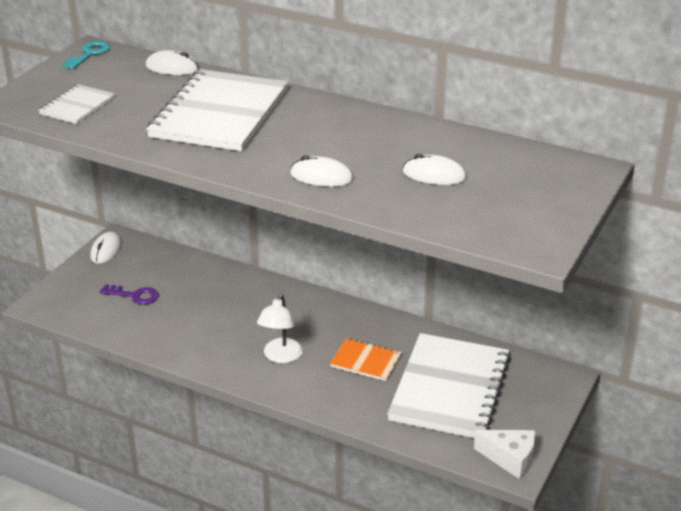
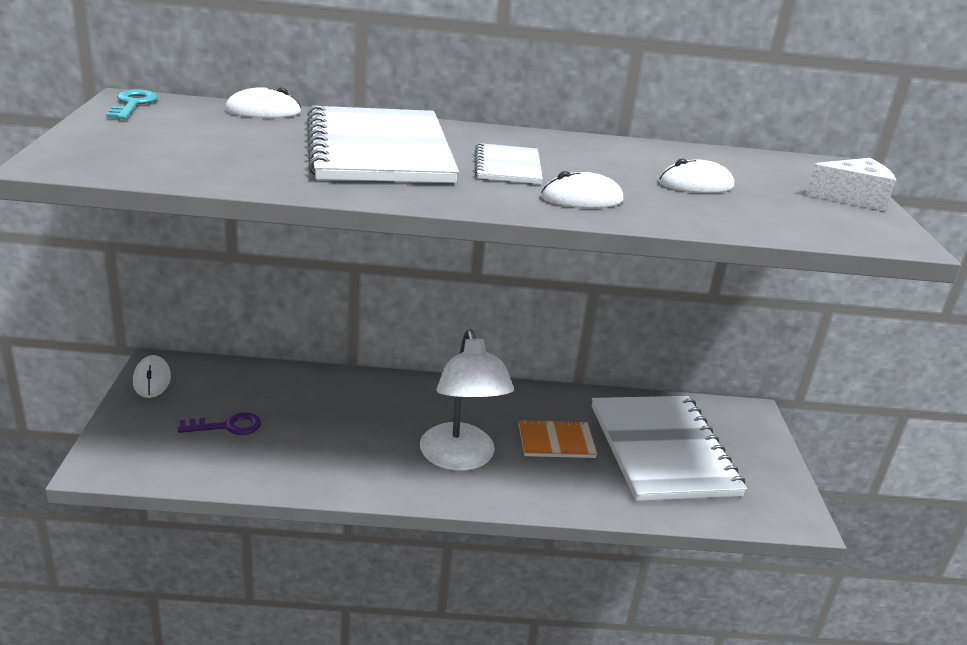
camera: 30 degrees left, 5 degrees down
white notebook [38,84,115,124] -> white notebook moved to [475,143,543,184]
white lamp [257,294,303,363] -> white lamp [420,329,514,471], size x1.56
white cheese [474,430,536,479] -> white cheese moved to [805,158,896,211]

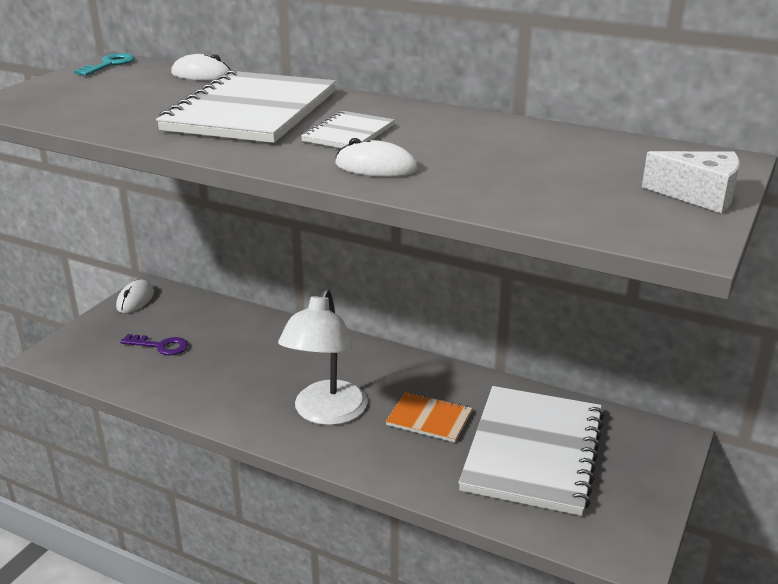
camera: 30 degrees right, 0 degrees up
white mouse [658,159,734,193] -> none

